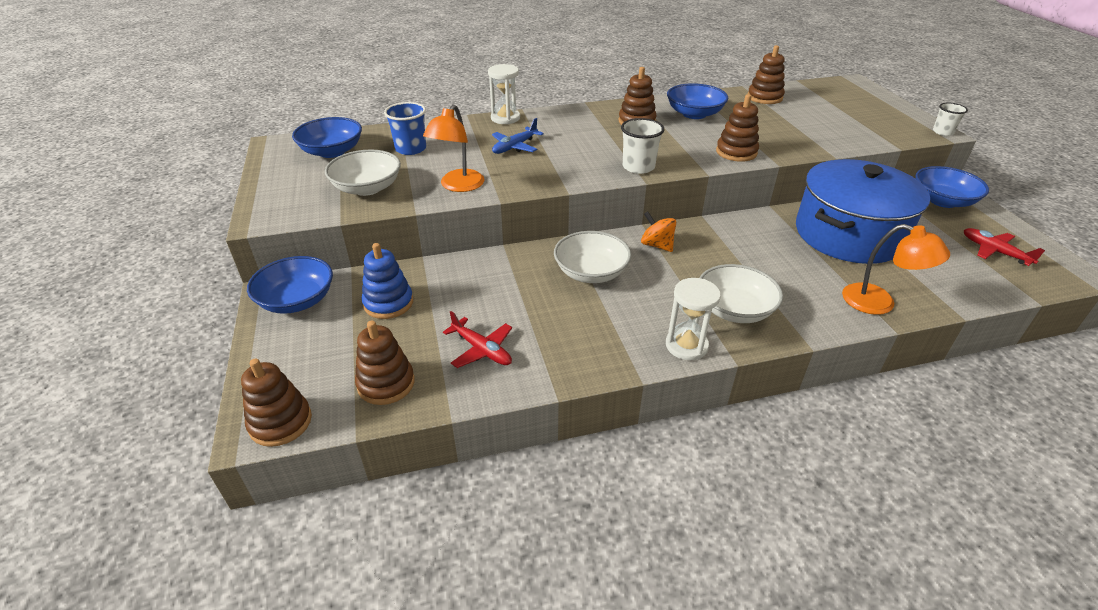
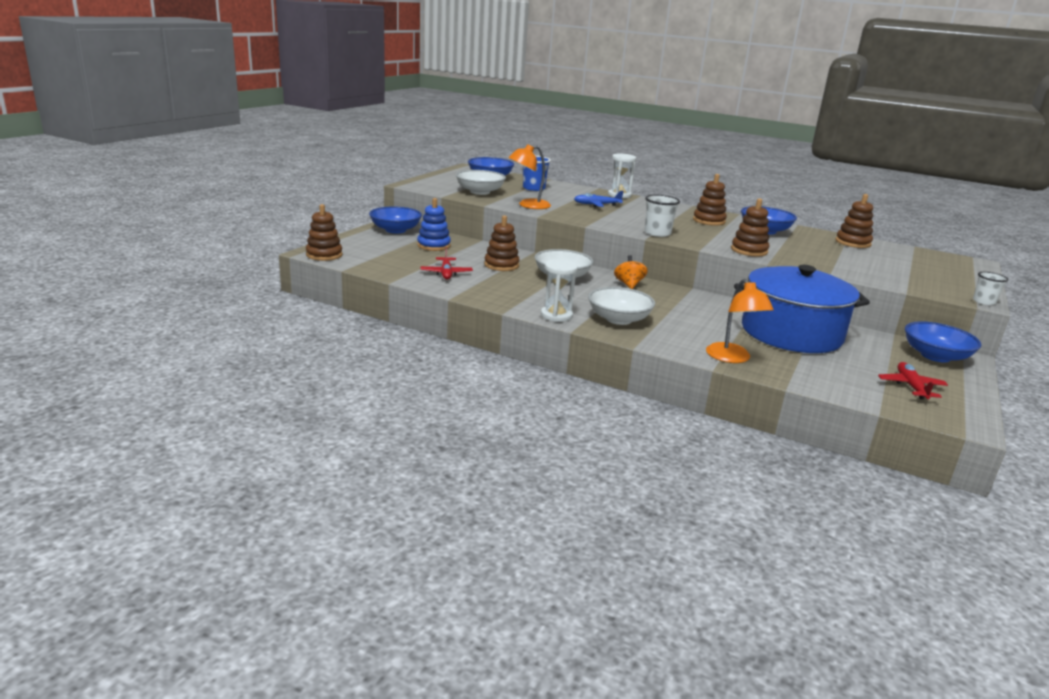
camera: 40 degrees right, 15 degrees down
brown stacking toy [355,321,415,405] -> brown stacking toy moved to [484,215,520,271]

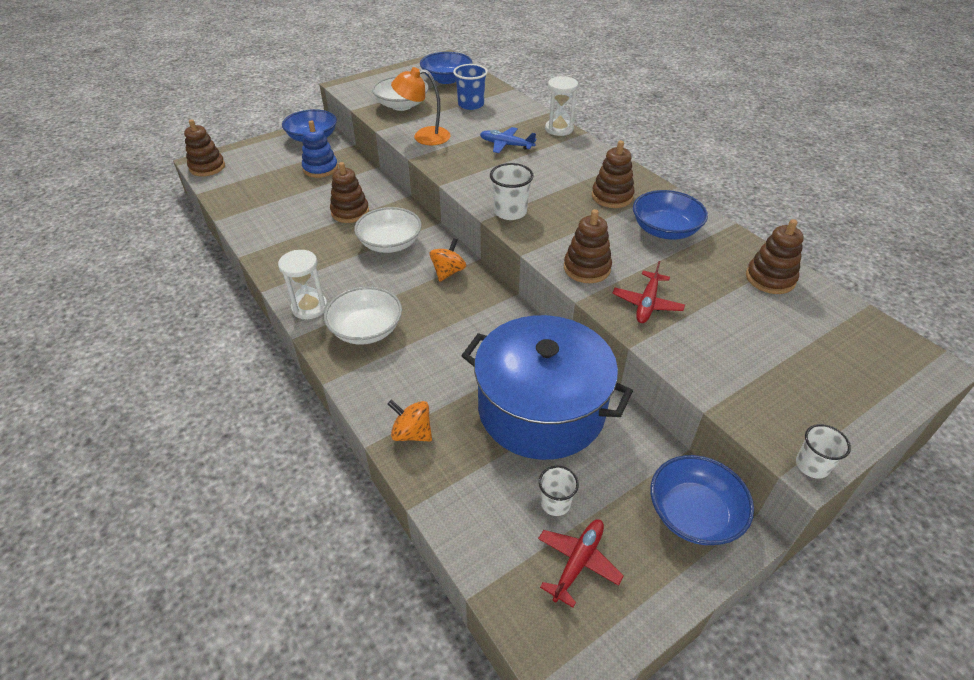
camera: 30 degrees right, 20 degrees up
red plane [420,247,473,280] -> red plane moved to [612,261,685,323]
orange lamp [706,279,774,363] -> orange spinning top [388,400,432,442]
none -> white cup [539,466,579,516]

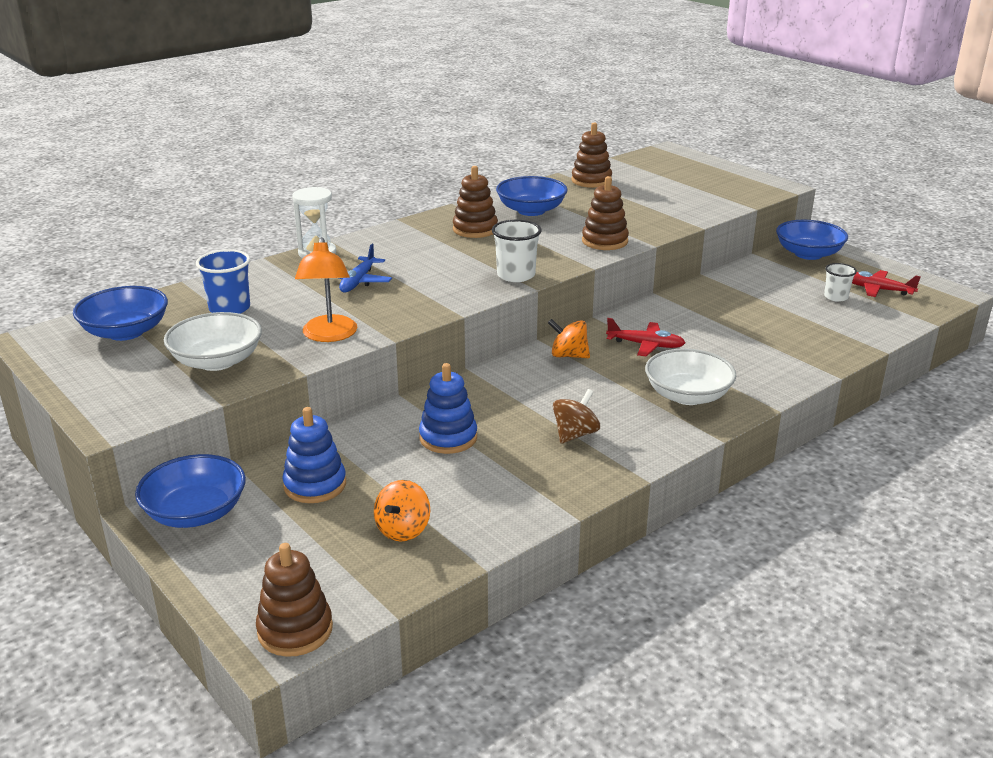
camera: 95 degrees left, 15 degrees down
white hourglass [278,250,327,319] -> none
brown stacking toy [330,162,369,223] -> blue stacking toy [419,363,477,454]
white bowl [354,207,422,253] -> none
orange spinning top [388,400,432,442] -> orange spinning top moved to [374,480,430,542]
blue pot [461,315,633,460] -> none
red plane [612,261,685,323] -> red plane moved to [606,318,686,356]
white cup [796,424,851,479] -> none
none -> brown spinning top [553,389,600,444]

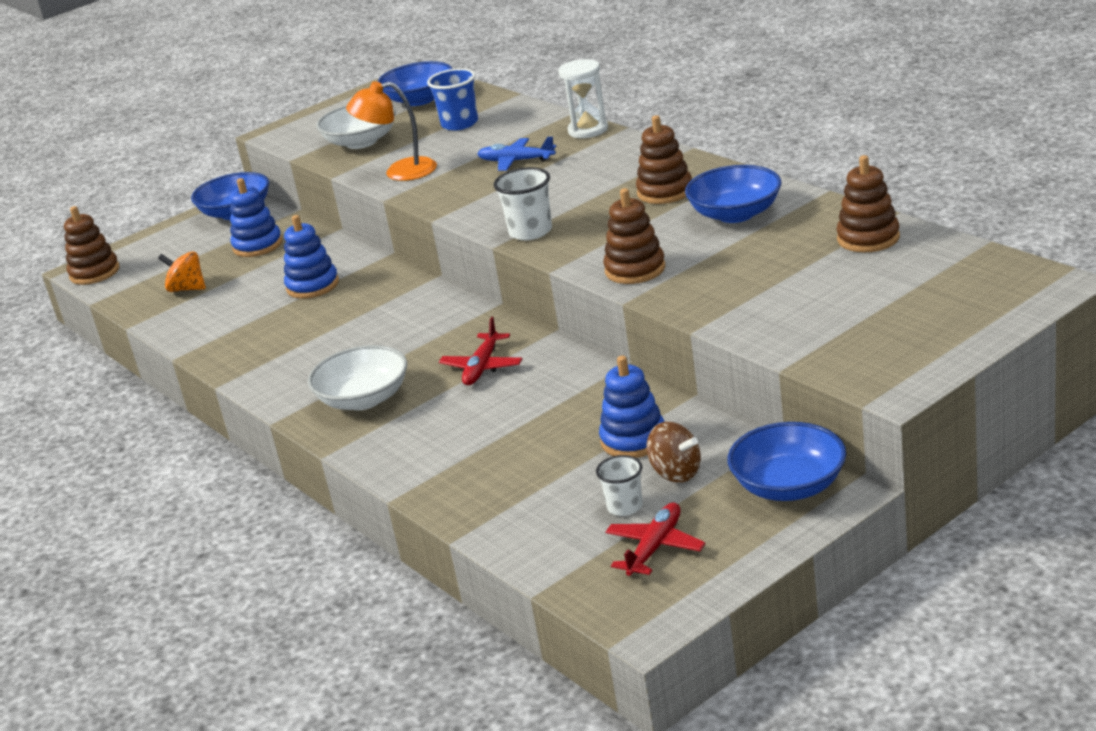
camera: 95 degrees right, 0 degrees up
orange spinning top [548,319,590,358] -> none
brown spinning top [553,389,600,444] -> brown spinning top moved to [647,422,701,483]
none -> blue stacking toy [599,356,665,458]

